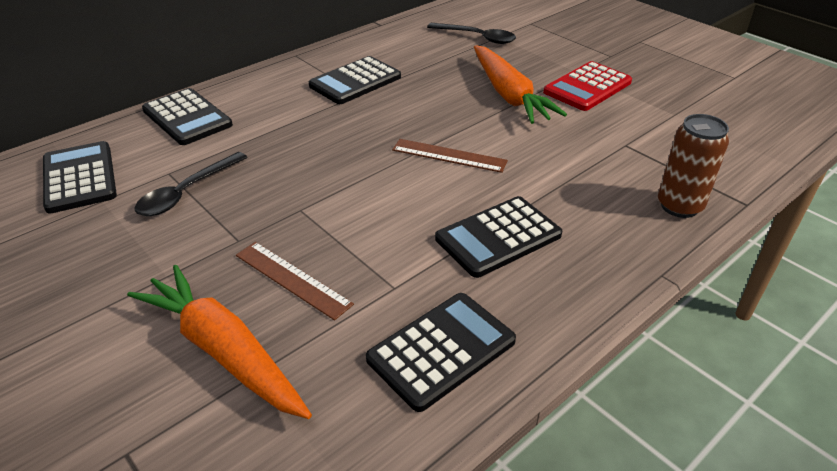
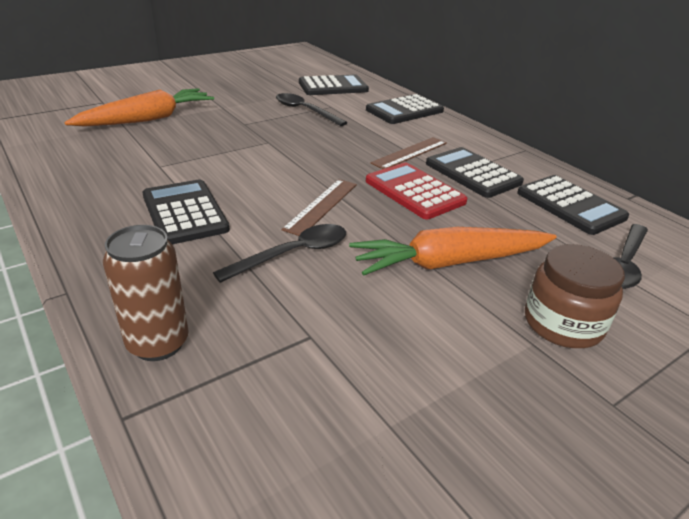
camera: 95 degrees right, 5 degrees down
brown ruler [236,242,354,321] -> brown ruler moved to [371,137,447,169]
black calculator [366,293,516,412] -> black calculator moved to [517,175,629,235]
red calculator [543,61,632,111] -> red calculator moved to [366,162,467,219]
none -> black spoon [213,224,346,283]
none -> brown jar [525,244,625,348]

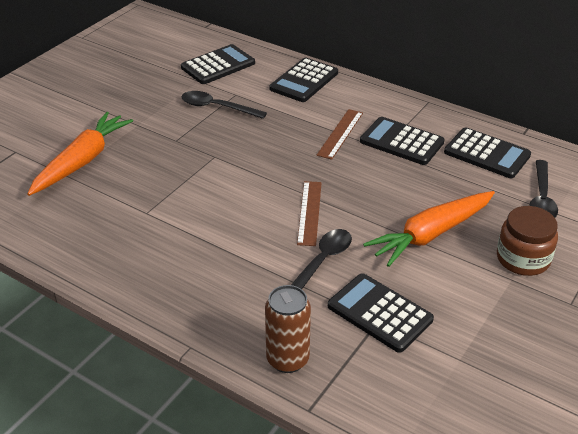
camera: 20 degrees left, 5 degrees up
black calculator [143,179,230,245] -> black calculator moved to [328,273,434,353]
red calculator [366,162,467,219] -> none

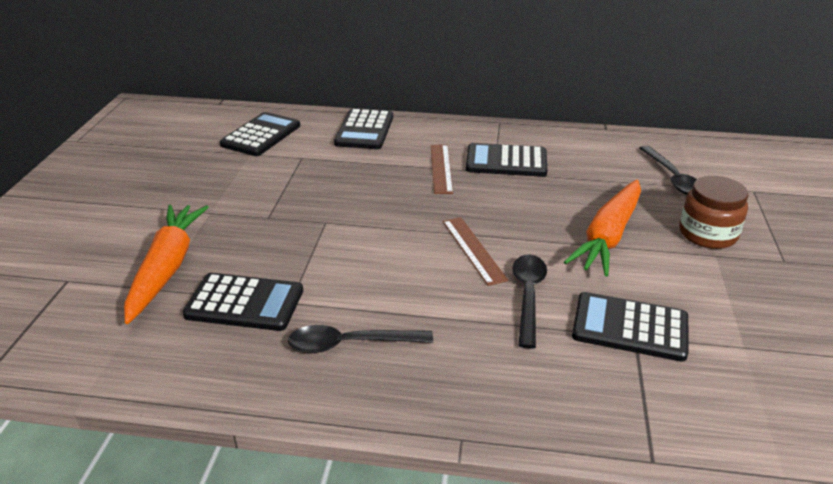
camera: 25 degrees left, 5 degrees down
black spoon [181,91,267,119] -> black spoon moved to [288,325,433,353]
brown can [265,285,311,373] -> none
black calculator [444,127,531,178] -> black calculator moved to [182,273,303,331]

